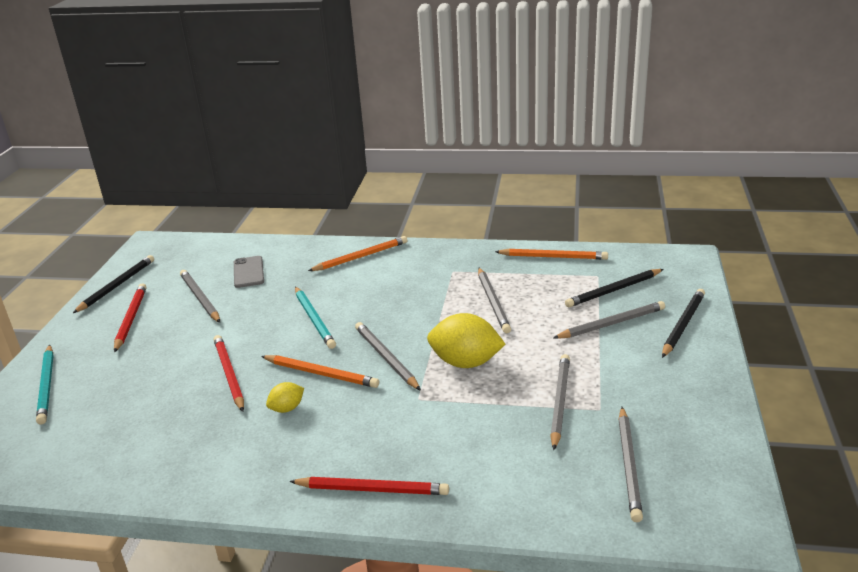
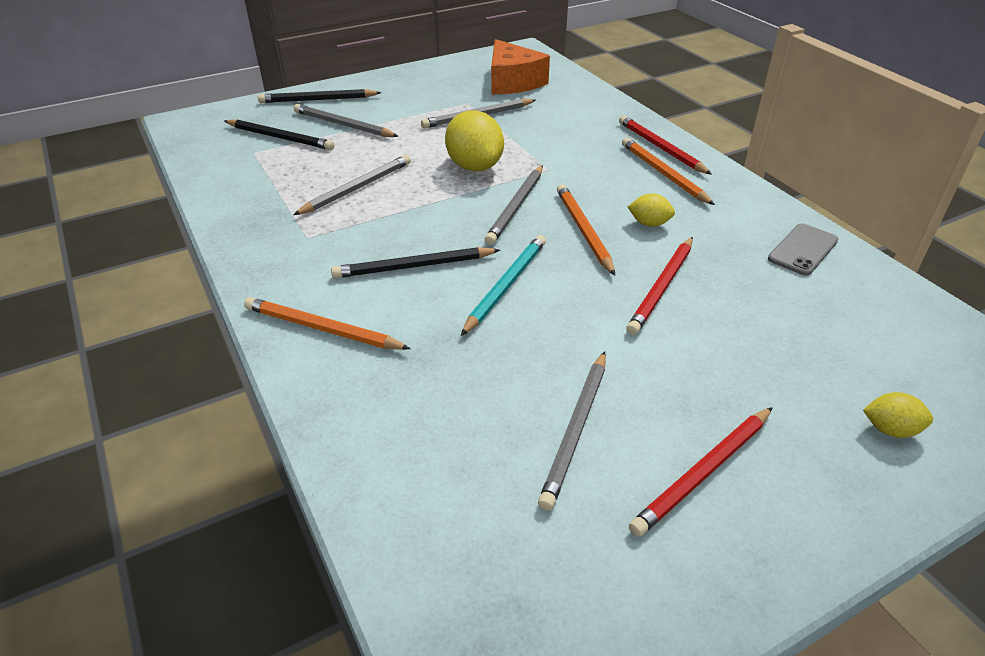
camera: 130 degrees left, 10 degrees up
turquoise pencil [36,345,54,424] -> yellow lemon [863,392,933,438]
black pencil [73,255,154,313] -> black pencil moved to [331,247,500,278]
grey phone [234,256,264,288] -> grey phone moved to [768,224,838,276]
orange pencil [495,248,608,260] -> orange pencil moved to [622,138,715,205]
grey pencil [618,407,643,522] -> orange cheese [491,39,550,94]

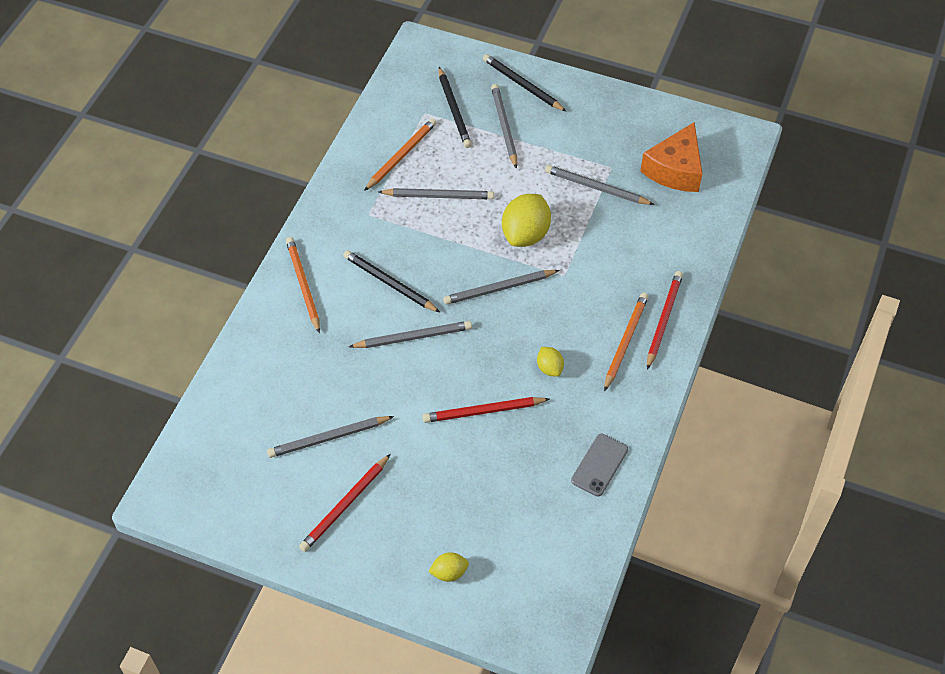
camera: 50 degrees right, 15 degrees up
turquoise pencil [461,235,546,336] -> grey pencil [349,321,472,348]
orange pencil [557,184,615,275] -> orange pencil moved to [364,118,437,191]
red pencil [629,407,773,537] -> red pencil turned 60 degrees counterclockwise [299,454,391,552]
grey phone [768,224,838,276] -> grey phone turned 60 degrees counterclockwise [571,434,628,496]
yellow lemon [863,392,933,438] -> yellow lemon turned 75 degrees counterclockwise [428,552,469,582]

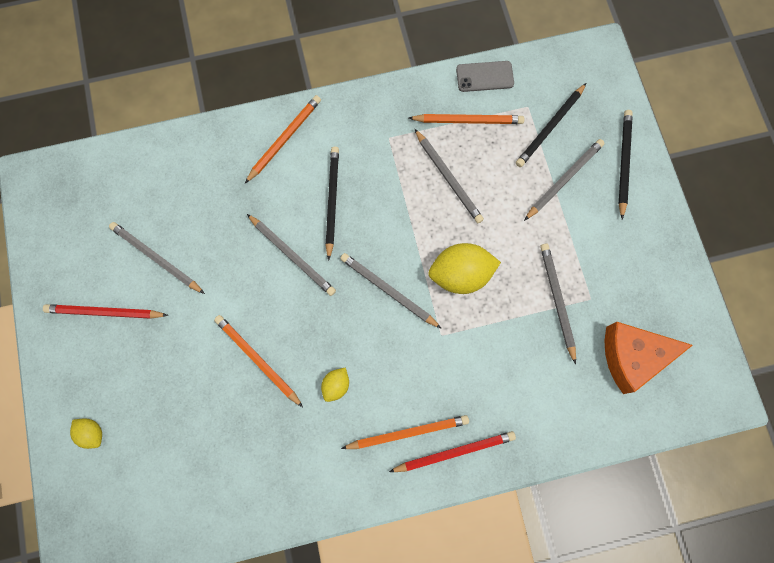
camera: 55 degrees right, 20 degrees up
red pencil [422,397,549,423] -> orange pencil [214,315,303,407]
grey phone [571,434,628,496] -> grey phone moved to [456,61,514,92]

